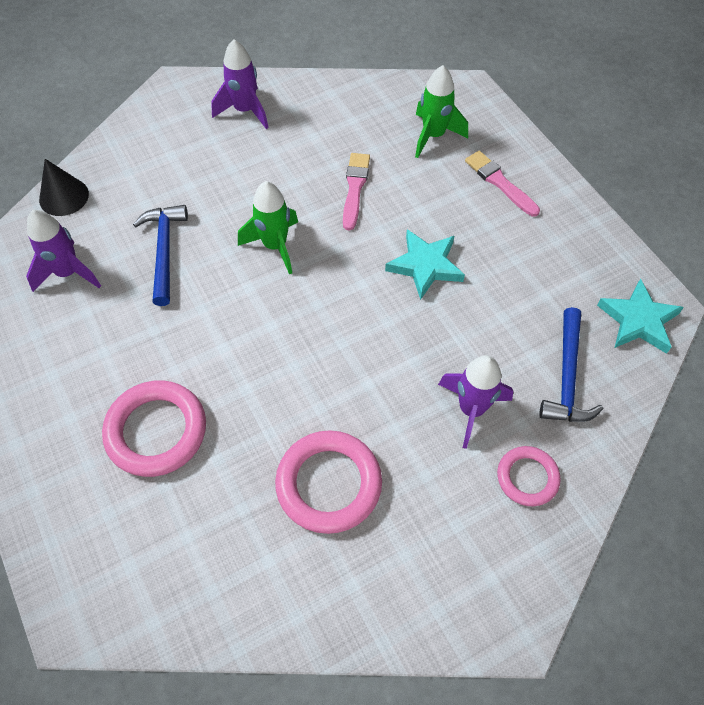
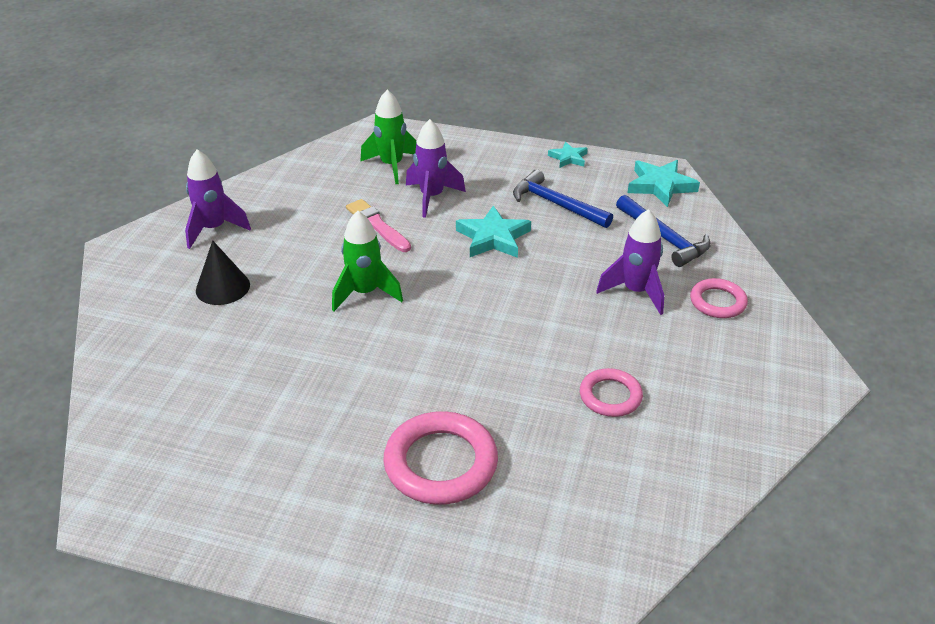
camera: 45 degrees left, 20 degrees down
purple rocket [26,210,101,292] -> purple rocket moved to [406,119,466,218]
black cone [39,159,89,216] -> black cone moved to [196,240,250,305]
blue hammer [133,205,188,306] -> blue hammer moved to [513,169,613,228]
pink ring [275,430,382,534] -> pink ring [580,368,643,417], size x0.59
pink brush [465,151,540,217] -> none
none -> turquoise star [548,142,588,168]

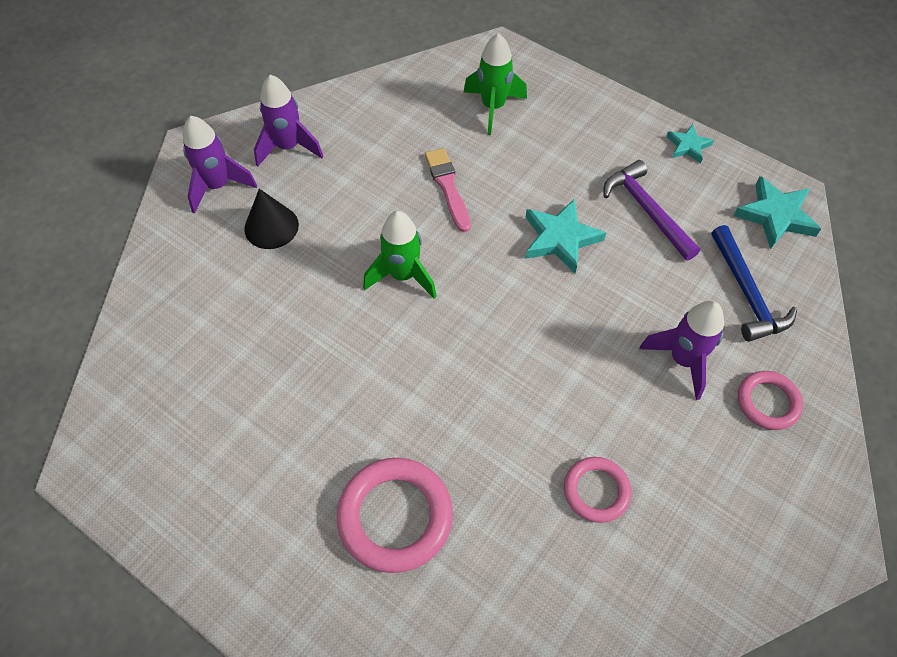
camera: 20 degrees right, 20 degrees up
purple rocket [406,119,466,218] -> purple rocket moved to [183,116,257,214]
blue hammer [513,169,613,228] -> purple hammer [603,160,700,261]

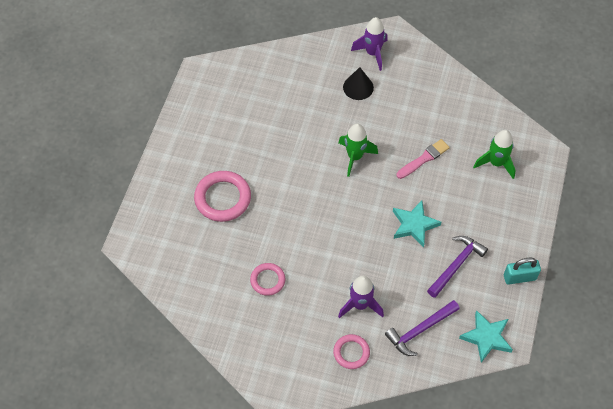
camera: 70 degrees right, 0 degrees up
purple rocket [254,75,323,167] -> none
turquoise star [666,124,714,163] -> turquoise padlock [504,258,541,285]
blue hammer [711,225,797,342] -> purple hammer [385,300,460,356]

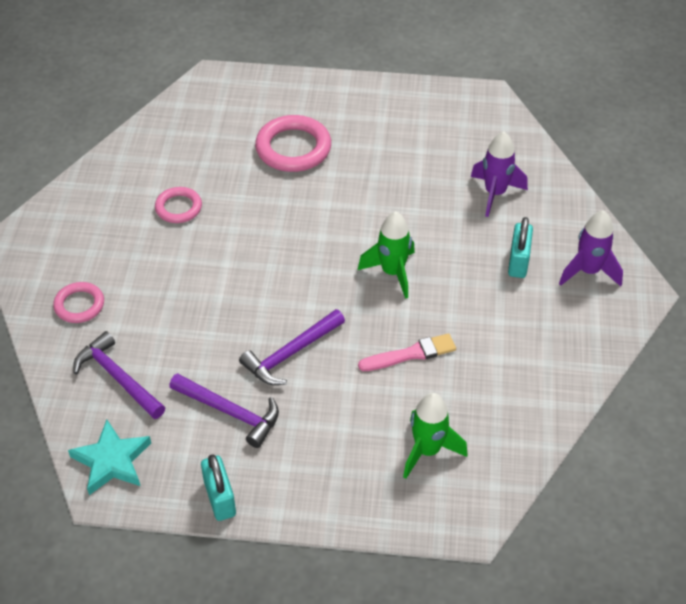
camera: 80 degrees right, 10 degrees down
purple rocket [338,276,384,318] -> purple rocket moved to [471,132,528,217]
black cone [343,67,374,100] -> turquoise padlock [508,217,533,278]
turquoise star [393,200,441,248] -> purple hammer [239,309,345,385]
pink brush [396,139,450,179] -> pink brush turned 60 degrees counterclockwise [358,333,456,371]

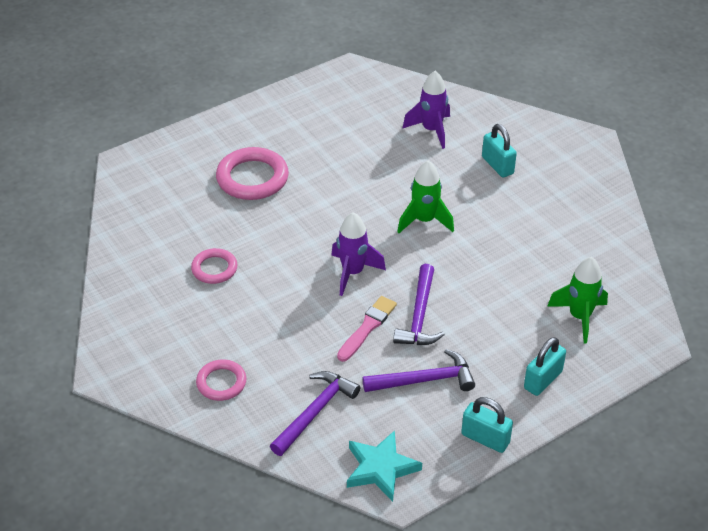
camera: 40 degrees left, 5 degrees down
purple hammer [73,331,165,419] -> purple hammer turned 120 degrees clockwise [270,371,361,456]
pink brush [358,333,456,371] -> pink brush moved to [337,296,397,362]
purple rocket [559,210,623,286] -> purple rocket moved to [332,212,386,296]
none -> turquoise padlock [524,337,566,396]

